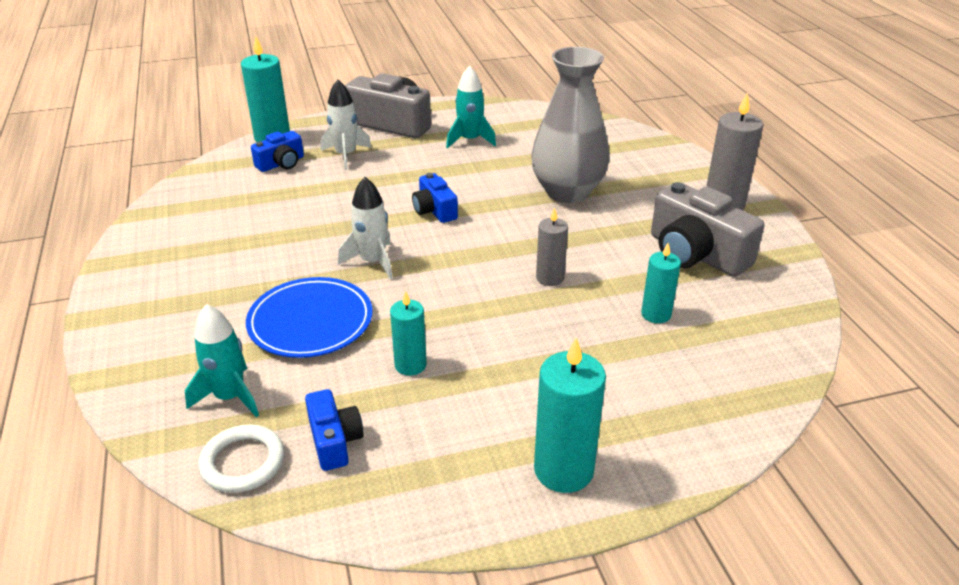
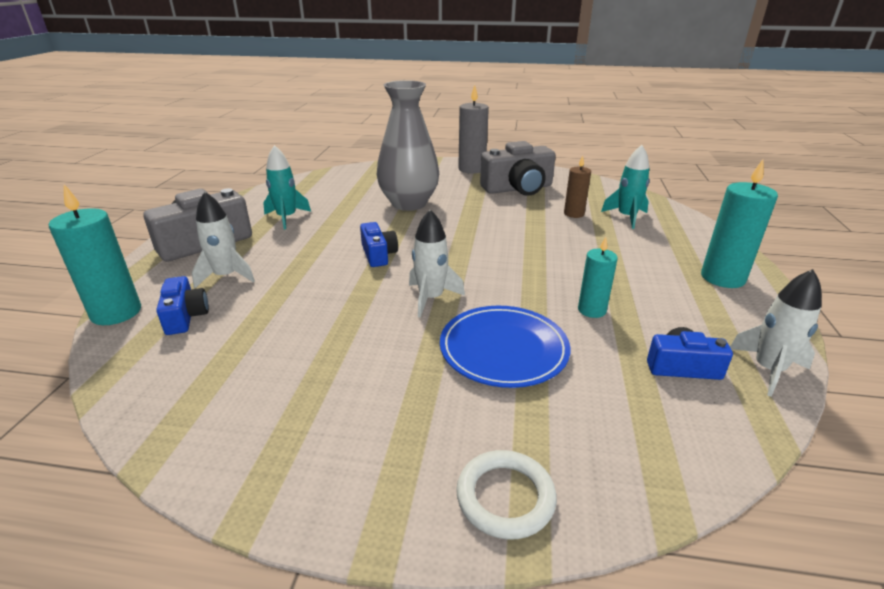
camera: 65 degrees left, 5 degrees down
turquoise rocket [185,304,259,417] -> turquoise rocket moved to [601,145,650,229]
white ring [198,425,285,493] -> white ring moved to [456,450,557,540]
blue camera [412,173,458,223] -> blue camera turned 105 degrees counterclockwise [360,222,398,267]
grey candle [536,208,568,286] -> none
turquoise candle [641,243,681,323] -> brown candle [564,156,591,218]
none -> white rocket [730,269,821,397]

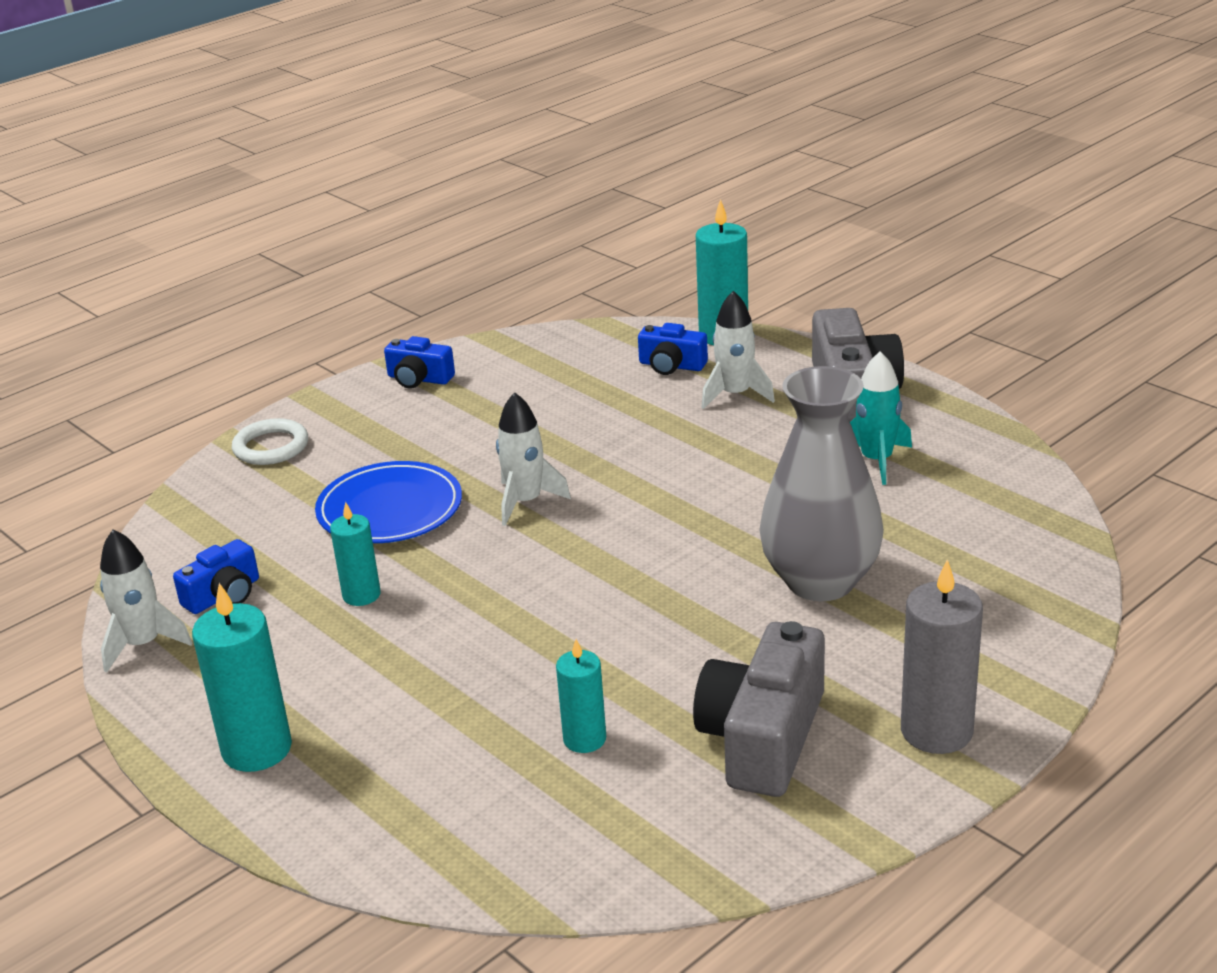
camera: 130 degrees right, 0 degrees up
blue camera [360,222,398,267] -> blue camera moved to [384,336,455,389]
brown candle [564,156,591,218] -> turquoise candle [556,639,606,753]
turquoise rocket [601,145,650,229] -> none

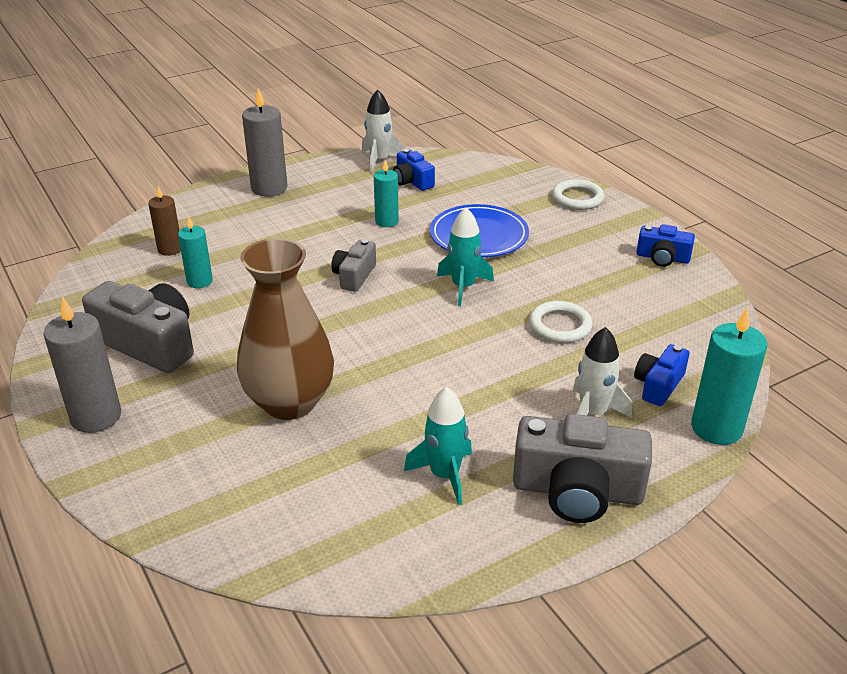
camera: 100 degrees right, 5 degrees up
turquoise candle [192,583,292,772] -> grey candle [242,88,287,196]
blue camera [384,336,455,389] -> blue camera turned 105 degrees counterclockwise [637,224,695,267]
white rocket [496,392,571,526] -> turquoise rocket [437,207,494,306]
grey vase [759,366,884,601] -> brown vase [237,238,334,420]
none -> brown candle [148,186,181,256]
none -> grey camera [331,239,376,292]
none -> white ring [529,301,593,343]

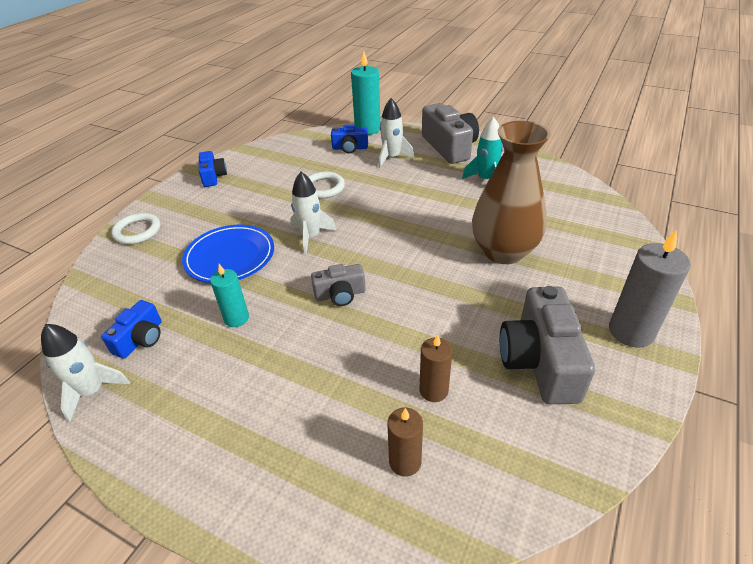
camera: 120 degrees left, 5 degrees up
turquoise candle [178,217,213,288] -> brown candle [420,334,452,402]
grey candle [242,88,287,196] -> none
turquoise rocket [437,207,494,306] -> white rocket [290,172,337,254]

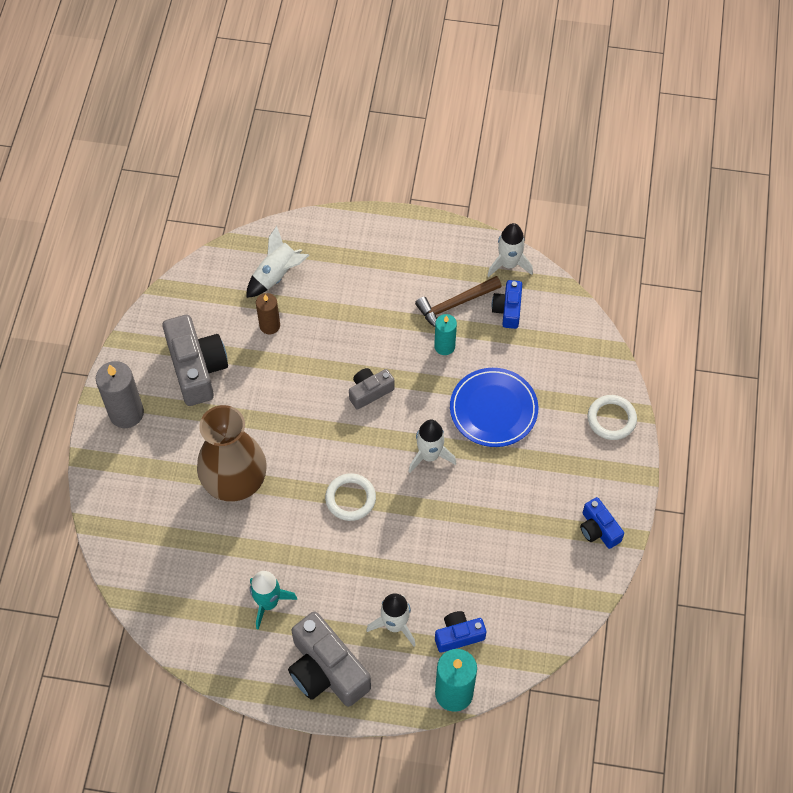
camera: 160 degrees right, 20 degrees up
white ring [308,171,345,199] -> white ring moved to [325,473,376,521]
brown candle [387,407,423,477] -> white rocket [246,226,309,298]
none -> brown hammer [415,276,502,327]

